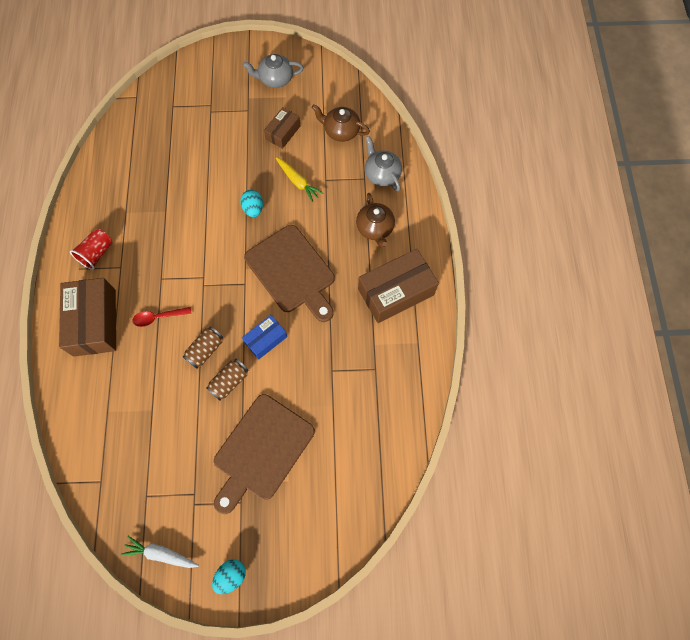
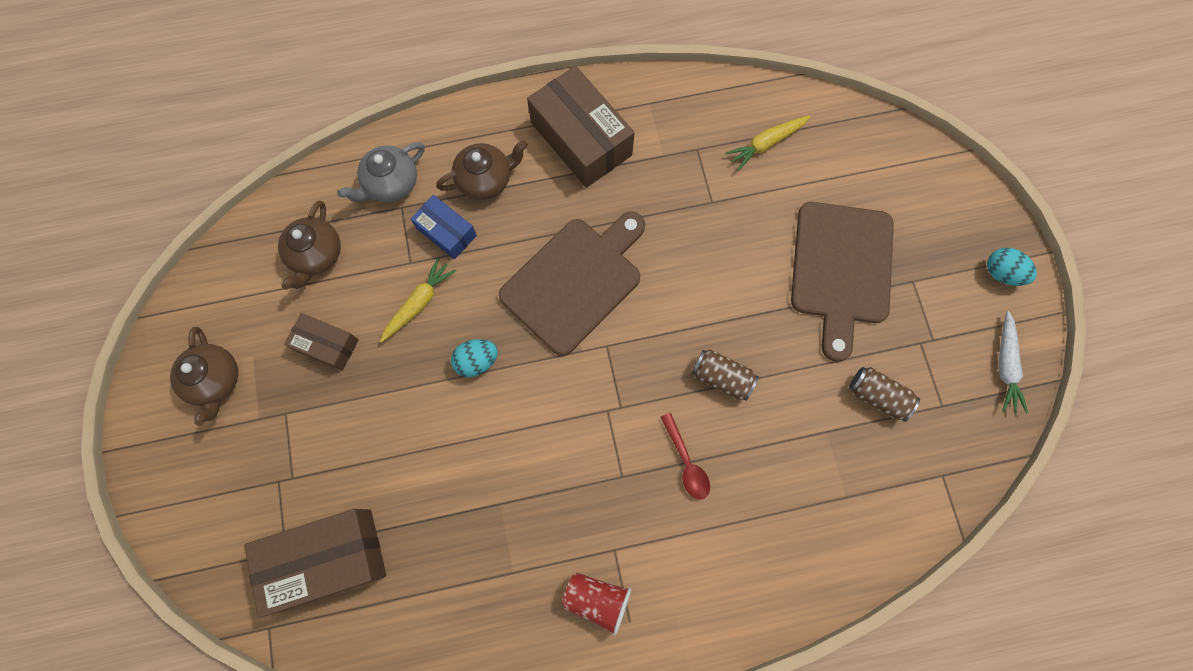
camera: 100 degrees left, 5 degrees up
brown box [59,278,116,357] -> brown box moved to [244,509,386,618]
brown can [207,359,249,401] -> brown can moved to [849,367,920,422]
brown cutting board [214,394,315,514] -> brown cutting board turned 75 degrees clockwise [791,202,894,362]
blue box [242,315,287,359] -> blue box moved to [411,195,477,259]
grey teapot [243,54,304,88] -> brown teapot [170,327,238,426]
none -> yellow carrot [725,115,811,171]

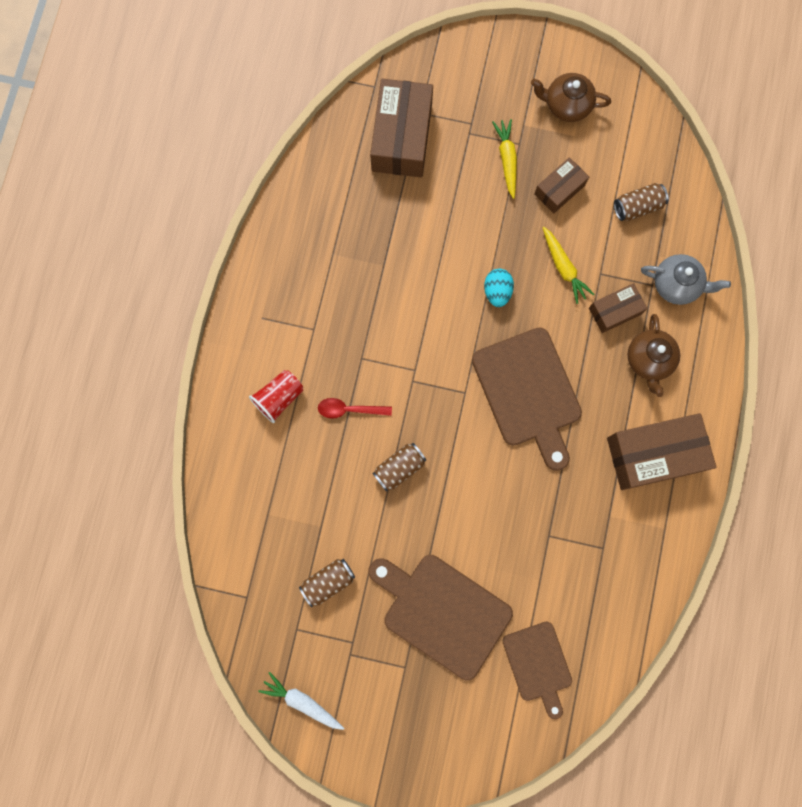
camera: 115 degrees right, 5 degrees up
brown teapot [278,200,341,290] -> brown can [614,183,668,221]
grey teapot [337,142,425,202] -> grey teapot turned 120 degrees clockwise [641,254,731,305]
blue box [411,195,477,259] -> brown box [589,283,648,333]
red cup [562,573,632,636] -> red cup moved to [249,370,303,423]
yellow carrot [725,115,811,171] -> yellow carrot moved to [492,119,517,199]
turquoise egg [987,248,1037,286] -> none
none -> brown cutting board [503,622,572,719]

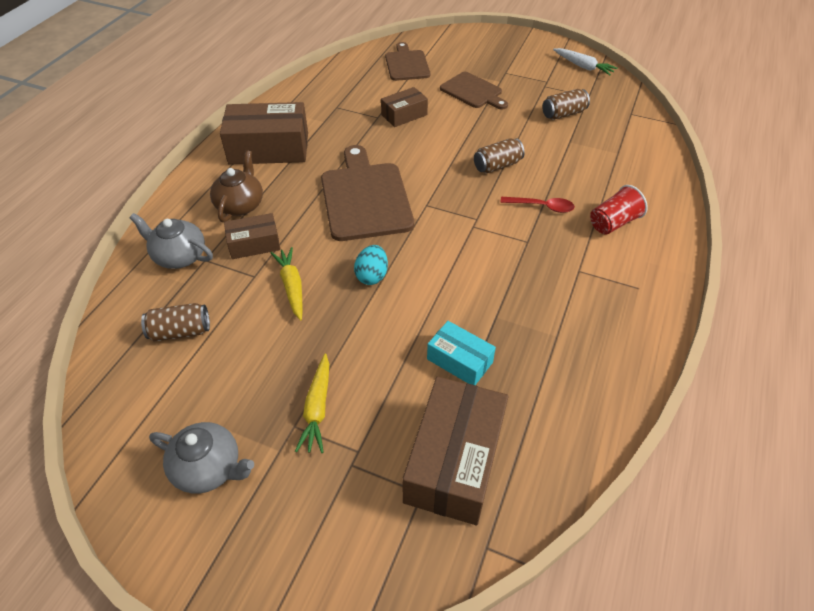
camera: 170 degrees left, 30 degrees down
brown cutting board [368,555,513,681] -> brown cutting board [440,72,508,110], size x0.62
brown teapot [531,73,611,122] -> grey teapot [149,422,254,494]
brown box [534,157,589,213] -> brown box moved to [381,87,428,127]
none -> turquoise box [427,321,496,385]

